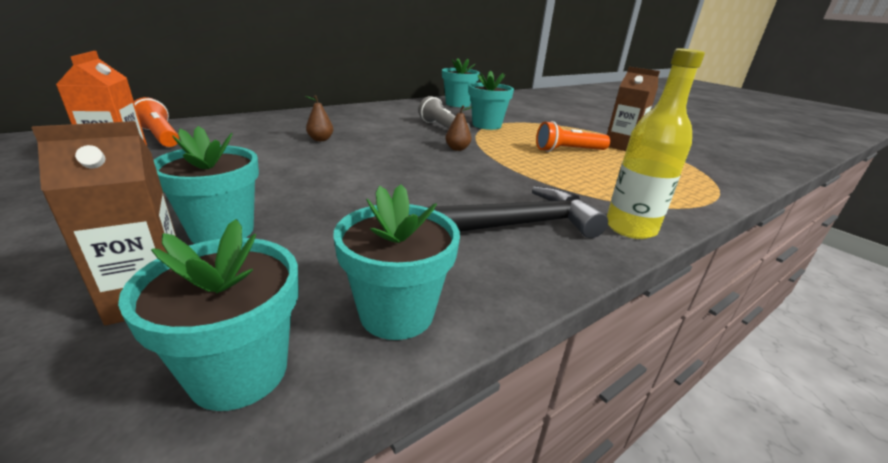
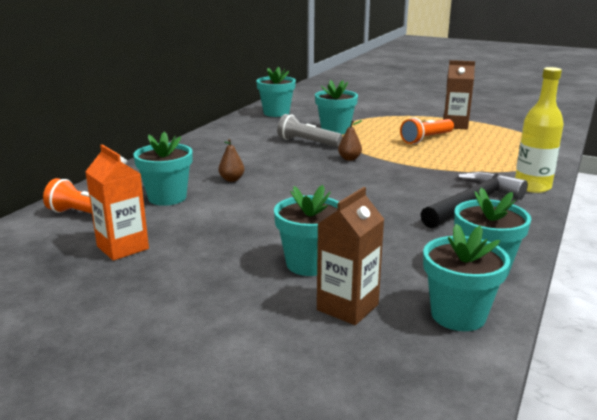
camera: 25 degrees left, 5 degrees down
none -> turquoise flower pot [133,132,193,206]

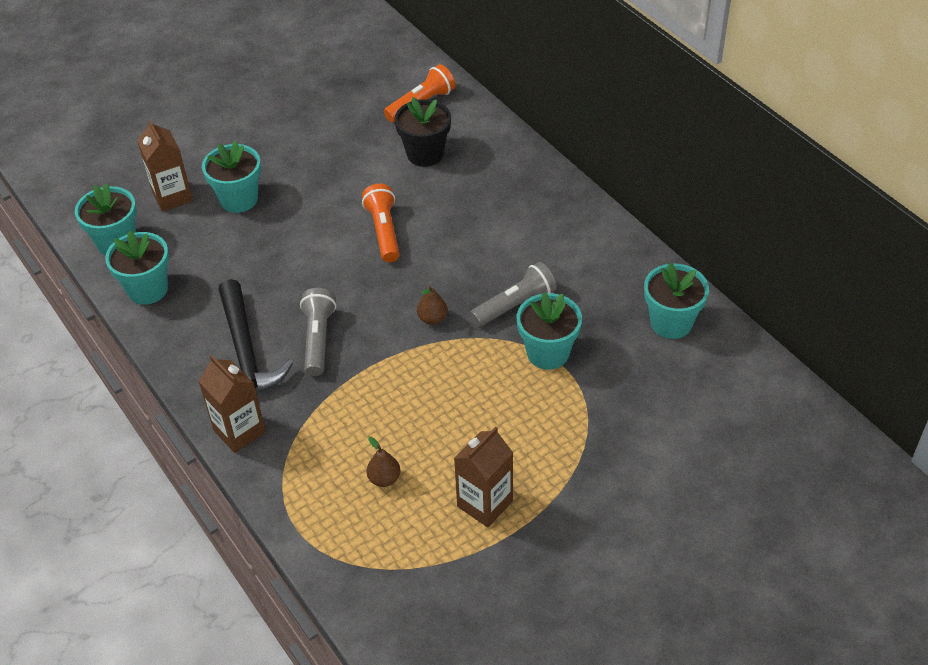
camera: 120 degrees right, 25 degrees up
orange carton [85,144,149,261] -> none
turquoise flower pot [133,132,193,206] -> black flower pot [395,97,451,167]
brown pear [218,139,244,182] -> brown pear moved to [367,437,401,487]
orange flashlight [400,118,454,144] -> orange flashlight moved to [362,184,400,262]
yellow bottle [515,67,564,193] -> brown carton [199,355,266,453]
none -> grey flashlight [300,288,336,376]

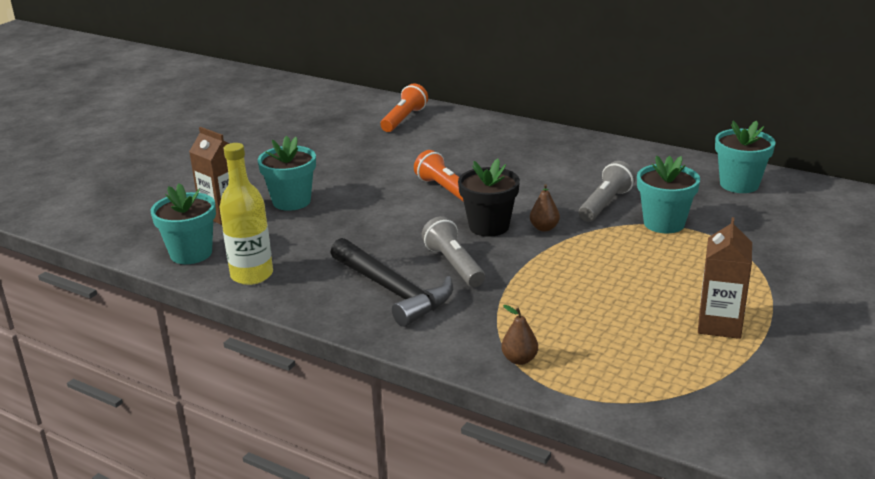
camera: 25 degrees left, 20 degrees down
turquoise flower pot [105,231,169,305] -> yellow bottle [219,143,273,285]
brown carton [199,355,266,453] -> none
brown pear [367,437,401,487] -> brown pear moved to [501,305,538,365]
black flower pot [395,97,451,167] -> black flower pot moved to [458,159,520,237]

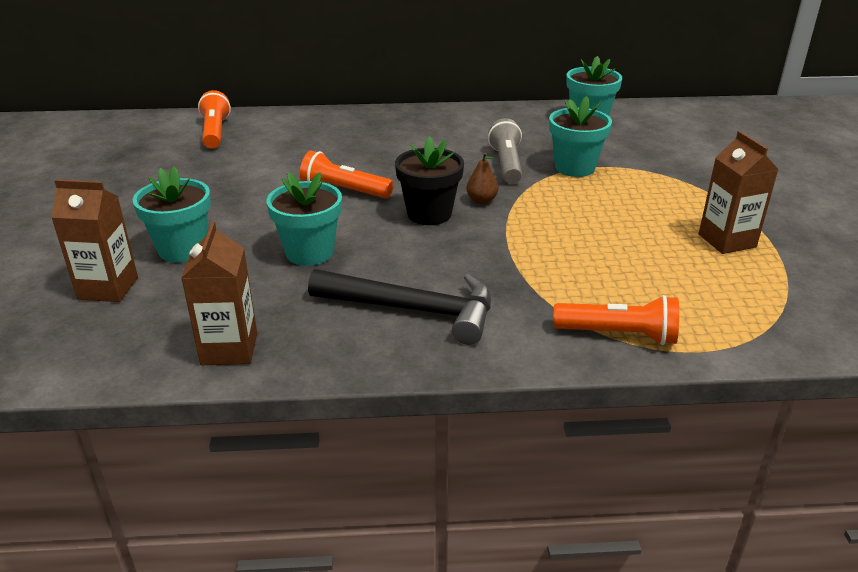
camera: 35 degrees left, 5 degrees up
turquoise flower pot [151,183,216,264] -> turquoise flower pot moved to [266,172,342,266]
yellow bottle [219,143,273,285] -> brown carton [181,222,257,365]
grey flashlight [422,216,485,287] -> none
brown pear [501,305,538,365] -> orange flashlight [553,295,679,345]

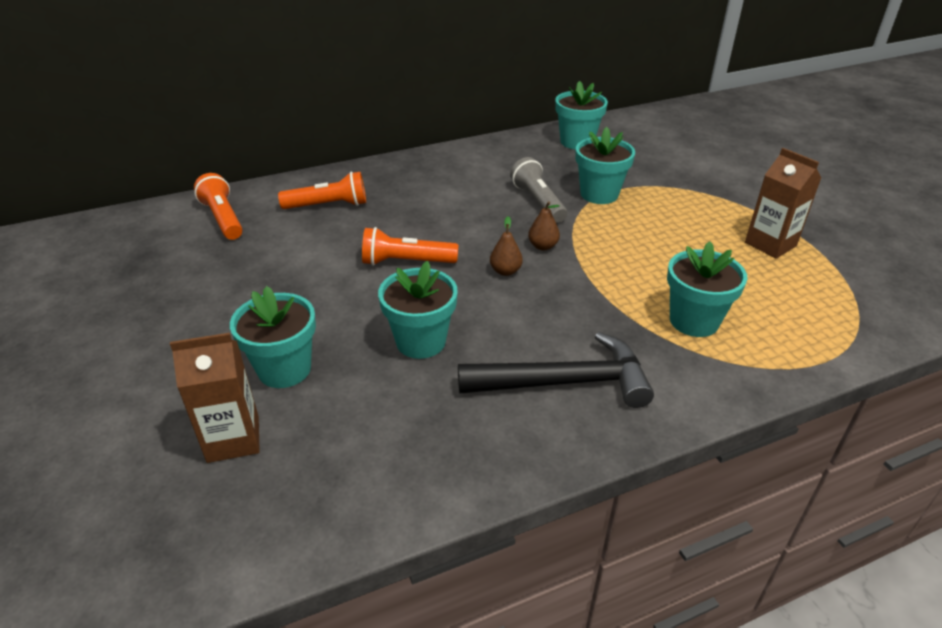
camera: 20 degrees left, 5 degrees up
brown carton [181,222,257,365] -> none
black flower pot [395,136,464,225] -> brown pear [490,216,523,276]
orange flashlight [553,295,679,345] -> orange flashlight moved to [278,172,366,209]
none -> turquoise flower pot [667,241,747,337]

